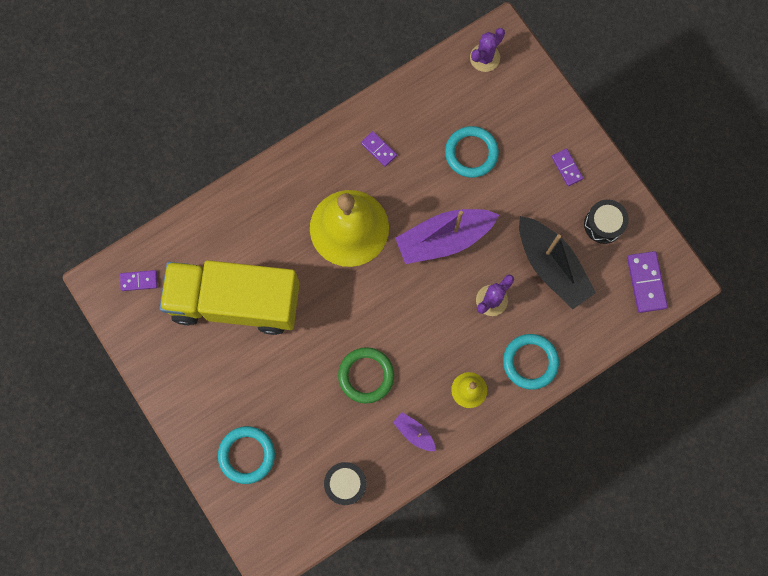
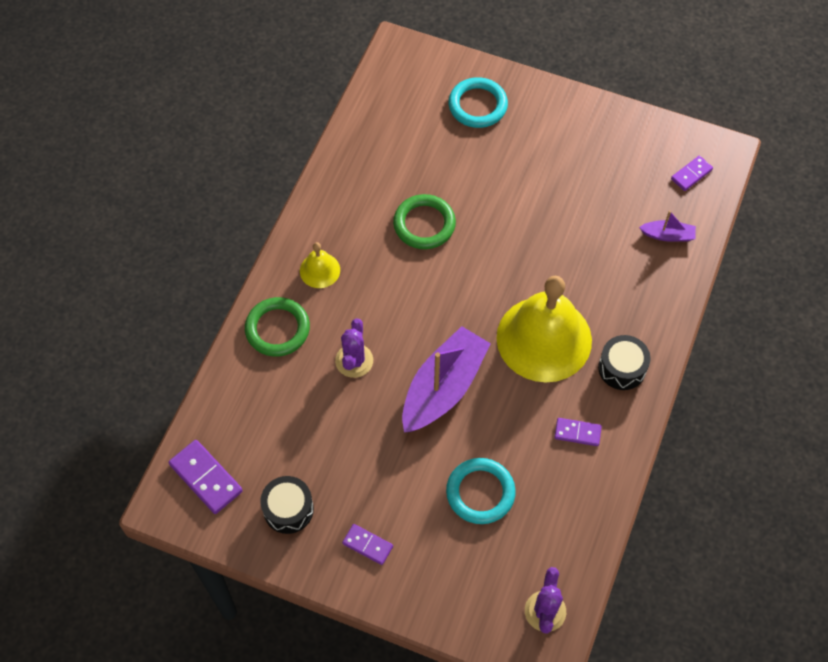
camera: 145 degrees right, 15 degrees down
yellow truck [159,260,300,335] -> none
black drum [324,462,367,505] -> black drum moved to [598,335,651,390]
purple boat [393,412,436,451] -> purple boat moved to [639,211,696,242]
turquoise ring [503,334,559,390] -> green ring [245,297,310,357]
black boat [519,216,596,309] -> none

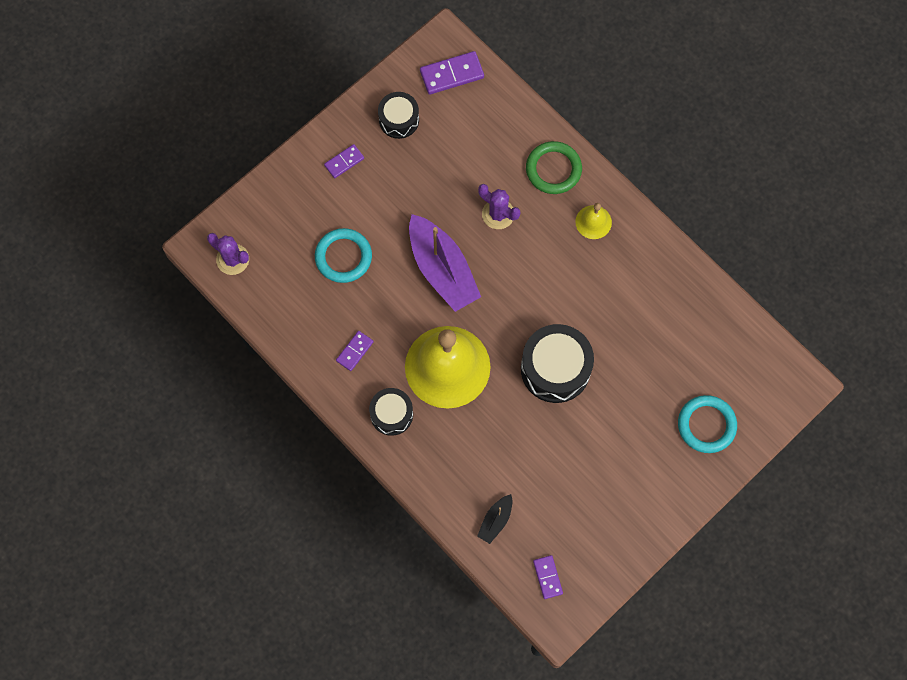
camera: 115 degrees right, 10 degrees up
green ring [393,194,456,249] -> none
purple boat [639,211,696,242] -> black boat [477,494,512,544]
none -> black drum [521,324,594,403]

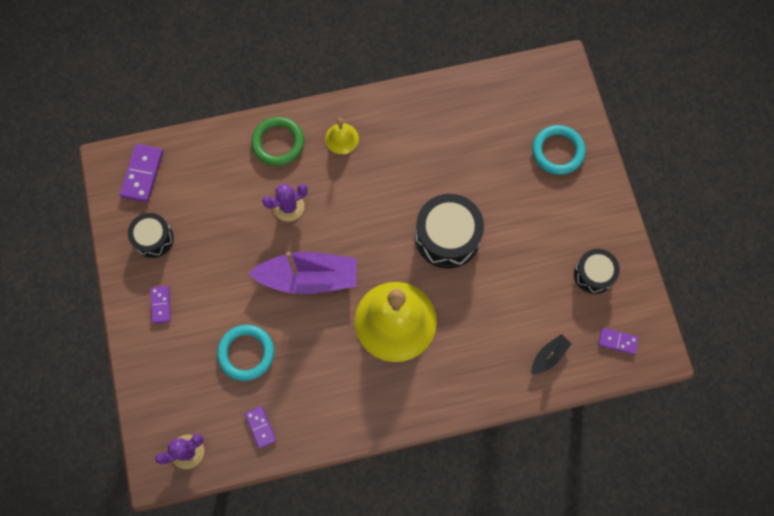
camera: 60 degrees left, 0 degrees up
purple domino [336,331,374,371] -> purple domino moved to [245,406,276,449]
black drum [369,388,413,436] -> black drum moved to [574,249,620,294]
black boat [477,494,512,544] -> black boat turned 105 degrees counterclockwise [531,334,571,374]

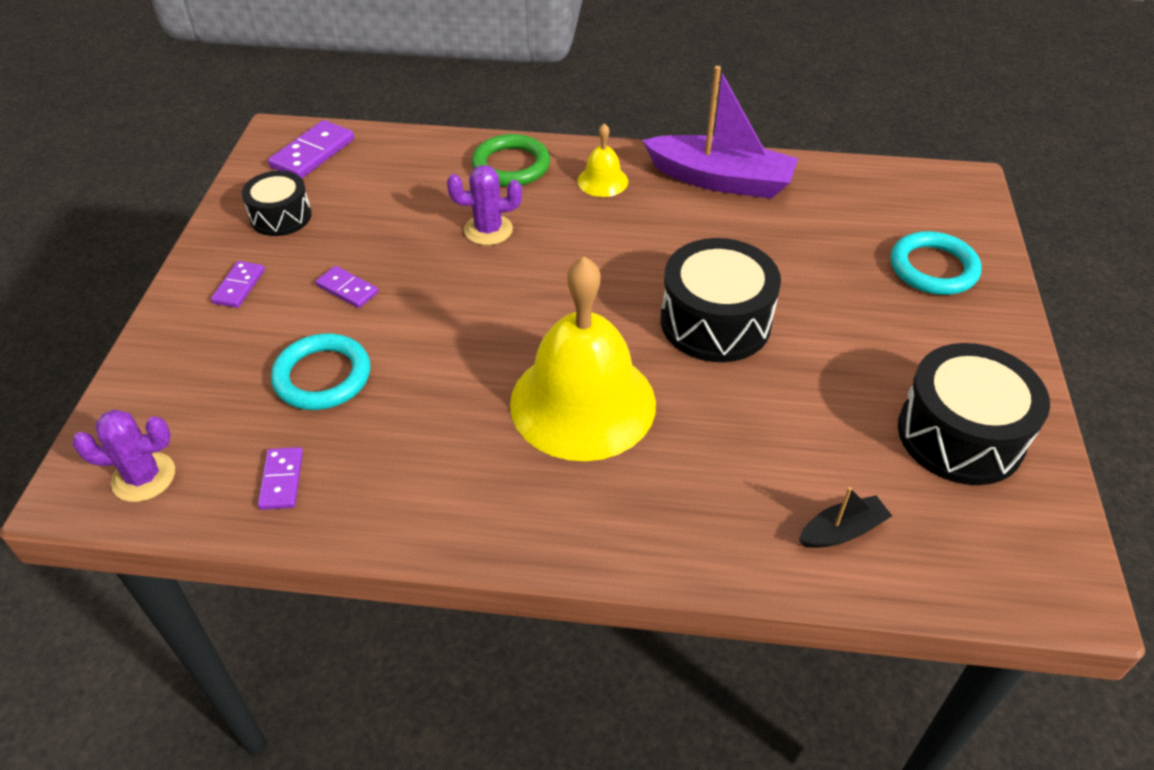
camera: 20 degrees right, 25 degrees down
purple boat [248,252,356,294] -> purple boat moved to [642,66,798,199]
black drum [574,249,620,294] -> black drum [898,343,1050,485], size x1.65
purple domino [598,328,639,355] -> purple domino moved to [316,266,378,308]

